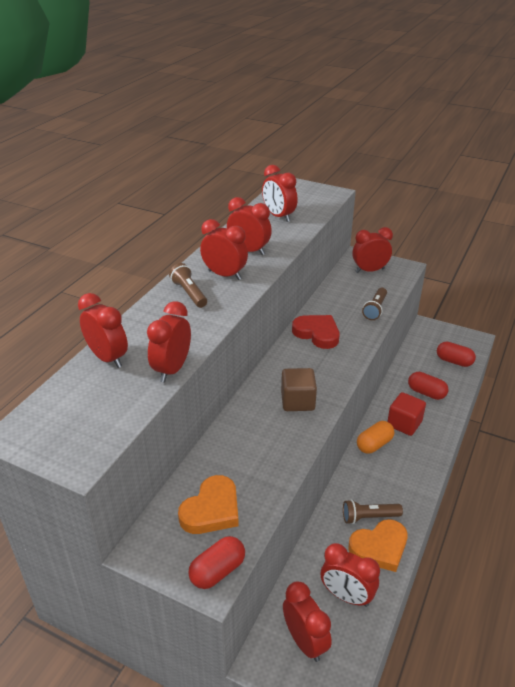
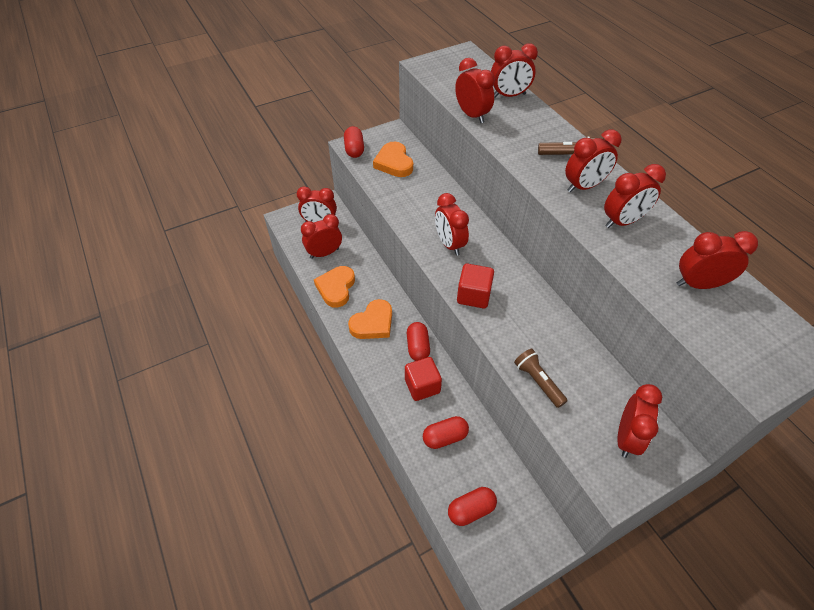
camera: 125 degrees right, 15 degrees up
brown cube [281,368,317,411] -> red clock [435,193,469,256]
red heart [292,315,340,349] -> none
brown flashlight [343,500,403,524] -> none
orange capsule [357,421,394,454] -> red capsule [407,322,430,361]
none -> orange heart [348,299,392,339]
none -> red cube [457,264,494,308]

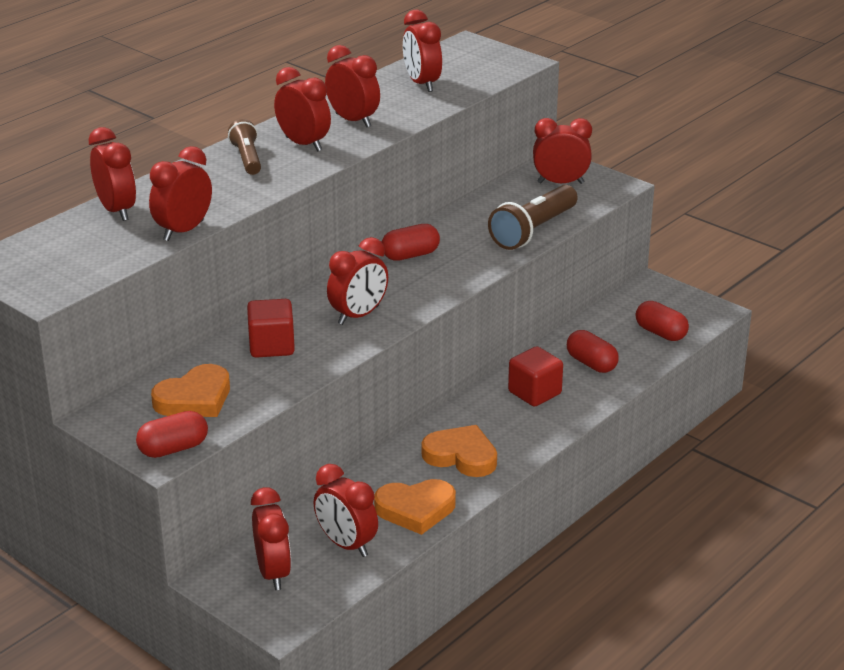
camera: 110 degrees left, 20 degrees down
red capsule [407,322,430,361] -> red capsule moved to [382,224,440,261]
red cube [457,264,494,308] -> red cube moved to [247,299,295,358]
brown flashlight [514,349,568,408] -> brown flashlight [488,185,578,250], size x1.64

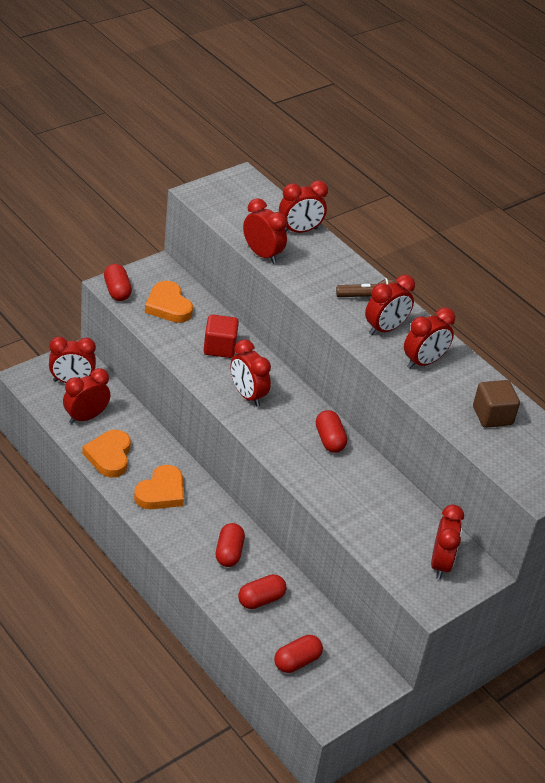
camera: 95 degrees right, 10 degrees up
red clock [403,10,442,92] -> brown cube [473,380,520,428]
brown flashlight [488,185,578,250] -> none
red cube [508,346,563,407] -> red capsule [216,523,245,567]

